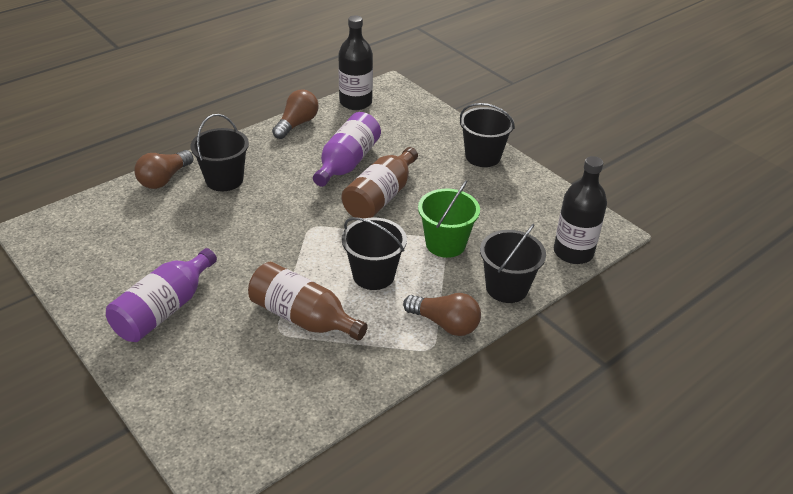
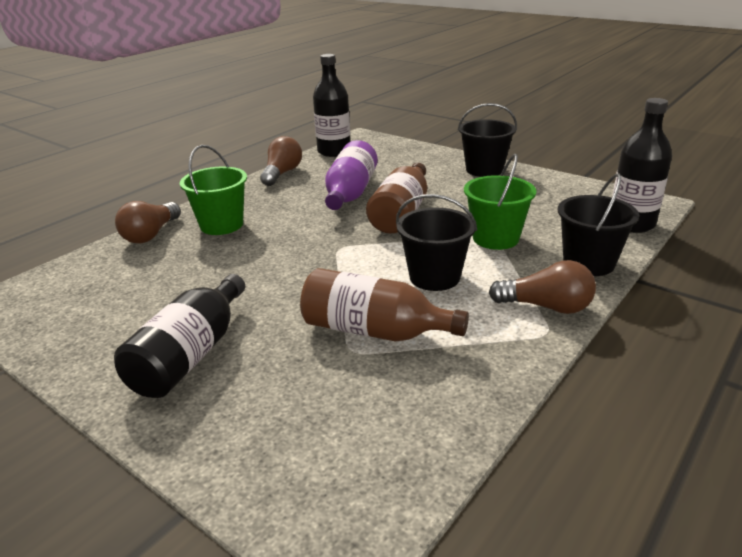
camera: 10 degrees left, 10 degrees down
purple bottle [106,248,217,342] -> black bottle [114,274,245,398]
black bucket [191,114,249,191] -> green bucket [180,145,247,235]

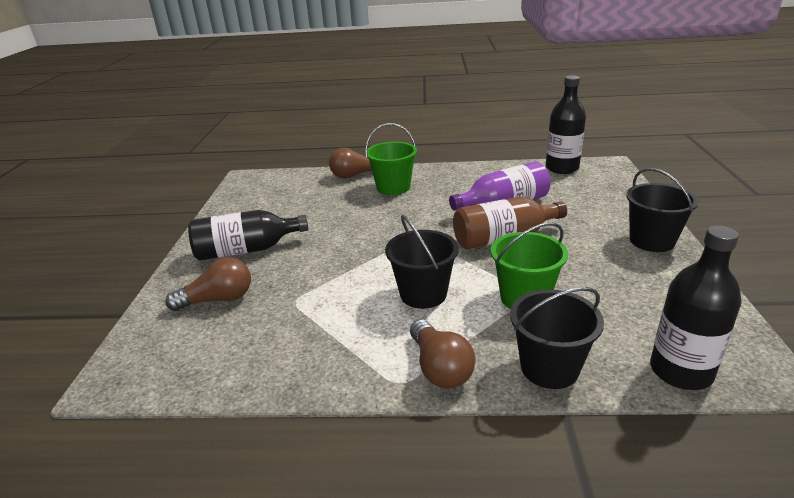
camera: 55 degrees right, 0 degrees up
brown light bulb [260,136,302,186] -> brown light bulb moved to [165,257,251,311]
brown bottle [300,268,469,341] -> none

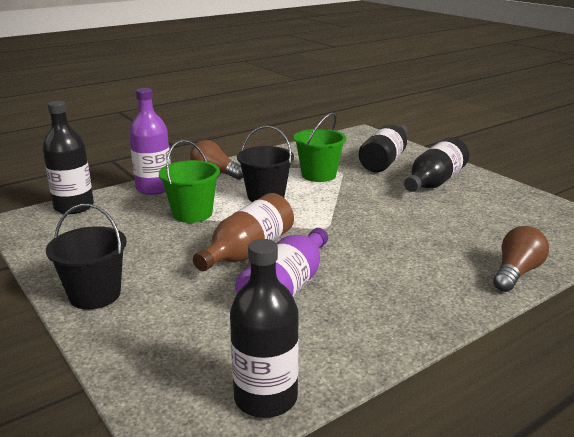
camera: 140 degrees right, 5 degrees down
brown light bulb [165,257,251,311] -> black bottle [359,125,408,172]
green bucket [365,123,417,195] -> green bucket moved to [294,112,346,182]
black bucket [510,287,604,389] -> purple bottle [129,88,171,195]

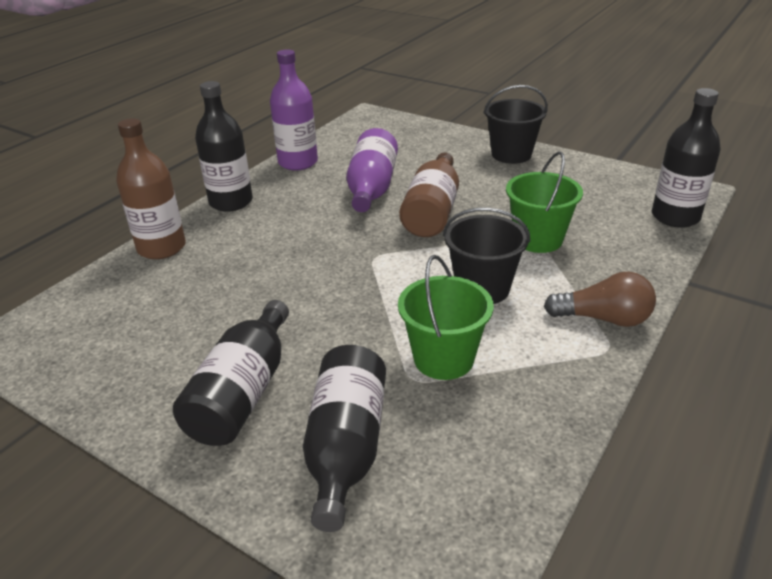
camera: 160 degrees right, 10 degrees up
purple bottle [129,88,171,195] -> purple bottle moved to [270,49,318,170]
black bottle [230,239,299,418] -> black bottle moved to [195,81,253,212]
brown light bulb [493,226,549,292] -> brown bottle [116,118,186,259]

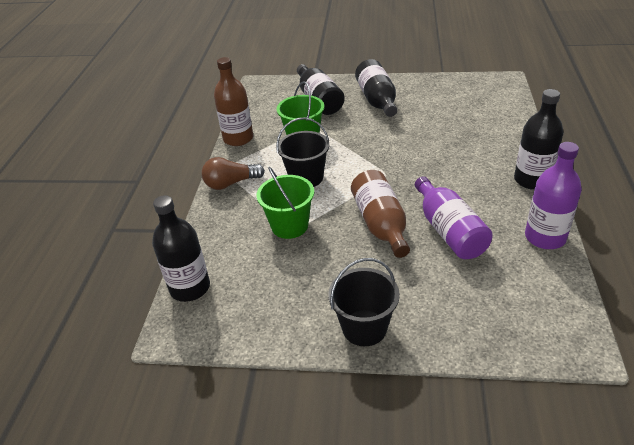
camera: 155 degrees right, 5 degrees up
brown bottle [116,118,186,259] -> brown bottle moved to [214,57,253,146]

